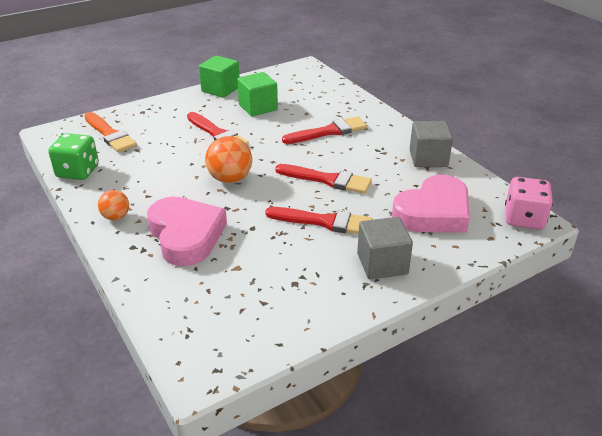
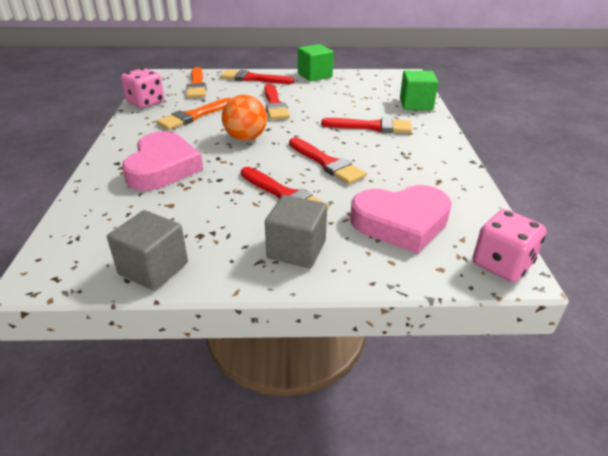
camera: 30 degrees right, 0 degrees up
green dice [48,133,99,180] -> pink dice [121,68,164,108]
orange ball [98,190,129,220] -> none
green cube [237,72,278,117] -> green cube moved to [400,70,438,110]
grey cube [410,121,453,167] -> grey cube moved to [107,210,188,291]
none -> orange brush [157,98,231,130]
none -> red brush [220,69,294,84]

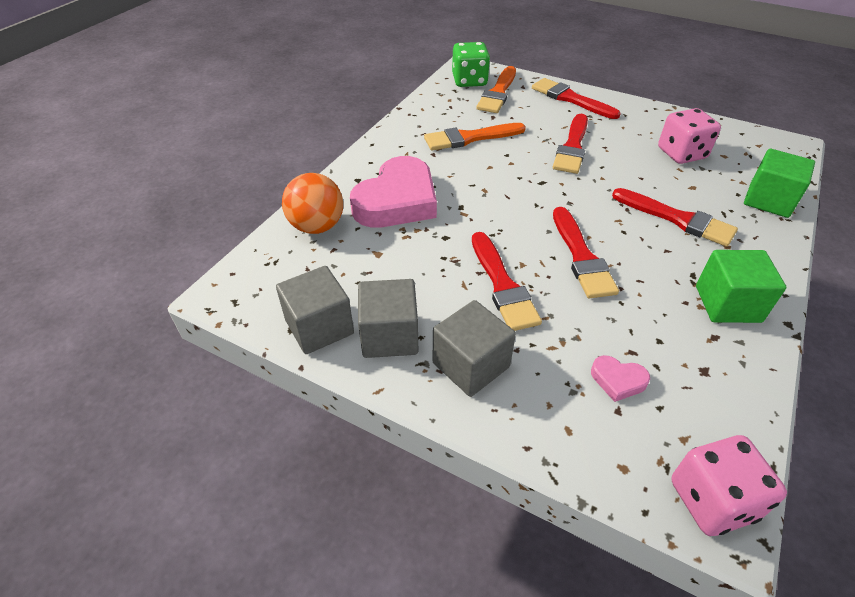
camera: 30 degrees right, 10 degrees up
pink dice [121,68,164,108] -> pink dice moved to [658,108,721,164]
orange ball [222,95,267,141] -> orange ball moved to [282,173,343,234]
green cube [298,44,334,81] -> green cube moved to [696,250,786,323]
pink heart [350,185,452,254] -> pink heart [591,355,650,402], size x0.42
none -> grey cube [358,279,418,358]
none -> green dice [452,42,490,87]

